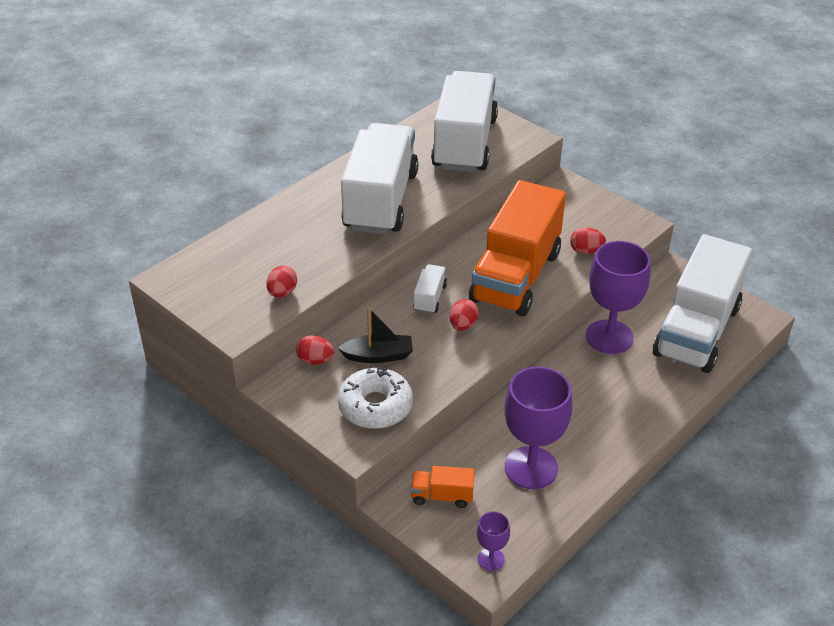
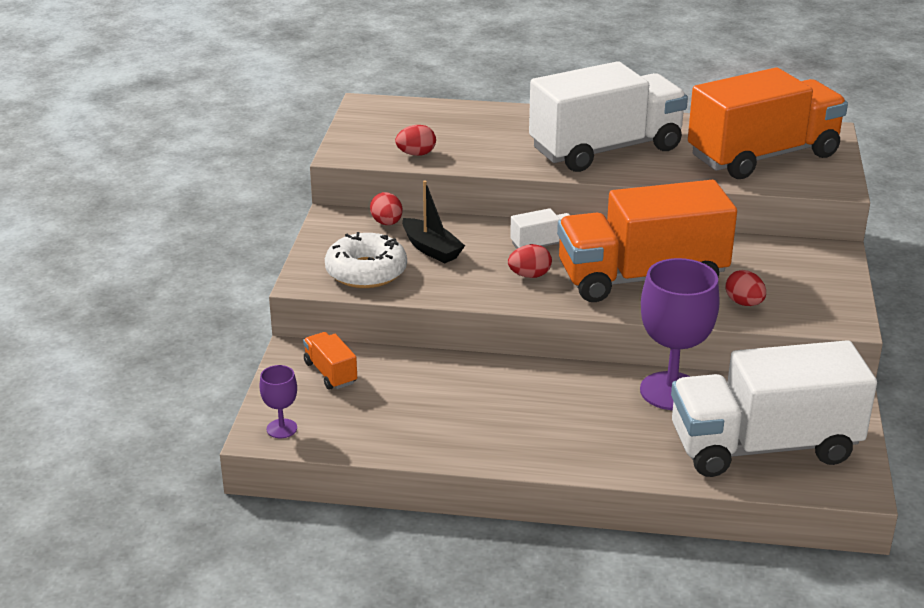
camera: 55 degrees right, 10 degrees down
white truck [431,71,498,172] -> orange truck [688,68,848,179]
purple goblet [505,366,572,489] -> none

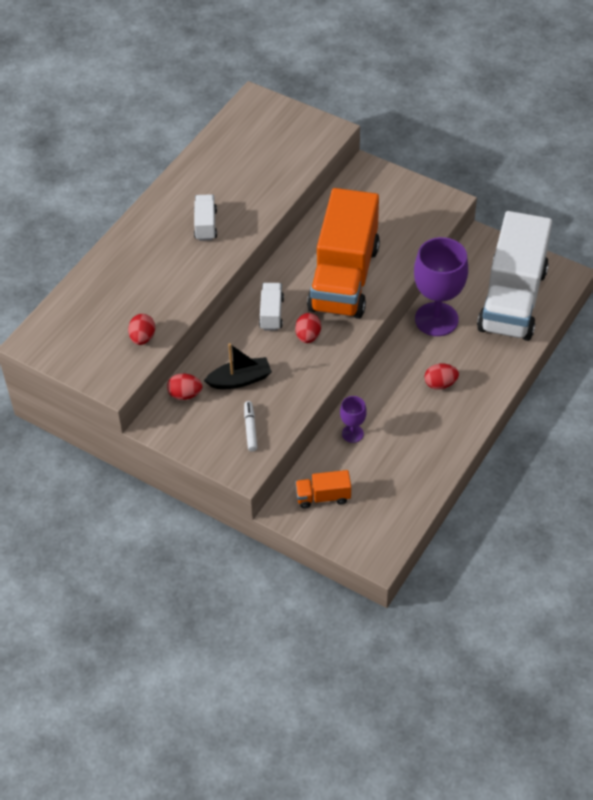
camera: 65 degrees left, 20 degrees up
purple goblet [259,365,297,438] -> purple goblet moved to [340,396,367,443]
white donut [325,232,407,288] -> white marker [244,401,257,452]
white truck [529,61,688,172] -> white truck [194,194,217,241], size x0.41
orange truck [688,68,848,179] -> none
red egg [725,270,766,306] -> red egg moved to [425,364,459,390]

